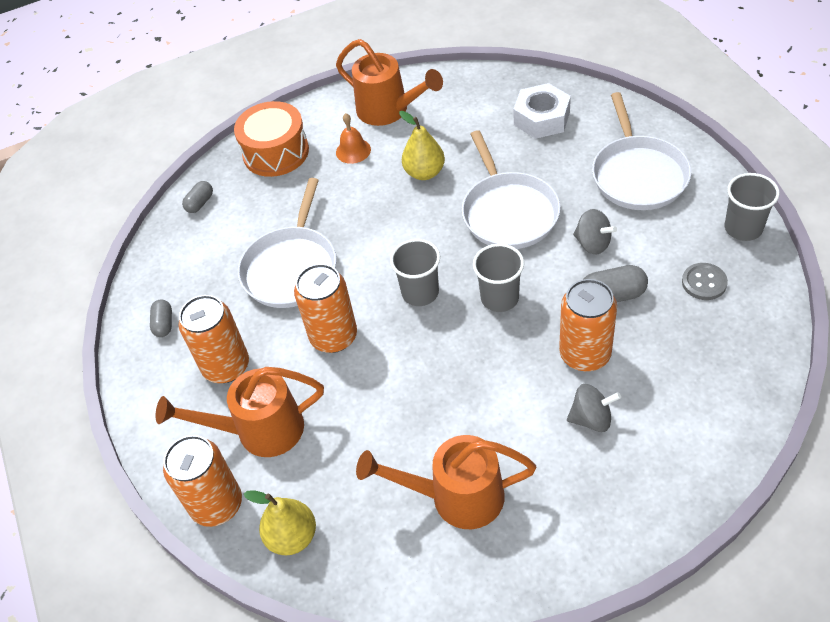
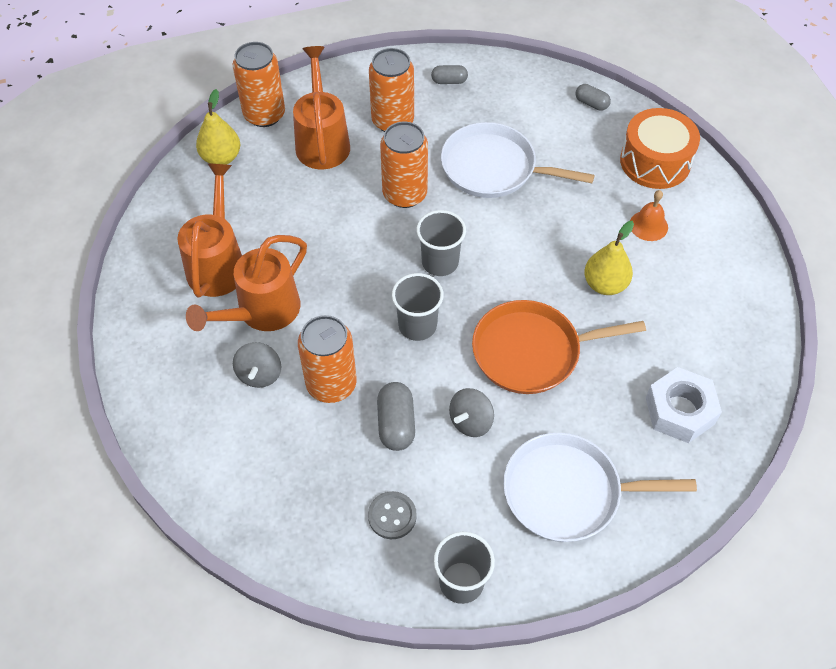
camera: 90 degrees right, 5 degrees up
orange watering can [336,39,443,126] -> orange watering can moved to [186,235,307,331]
white pan [462,130,561,249] -> orange pan [472,300,646,394]

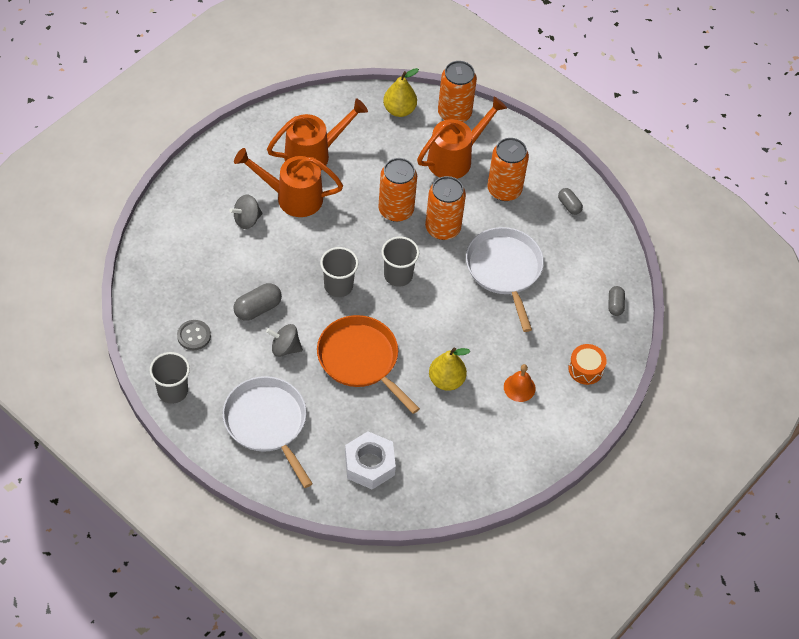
camera: 55 degrees right, 0 degrees up
orange can [298,315,357,403] -> orange can moved to [378,158,417,222]
orange drum [620,108,700,189] -> orange drum [568,344,607,385], size x0.58

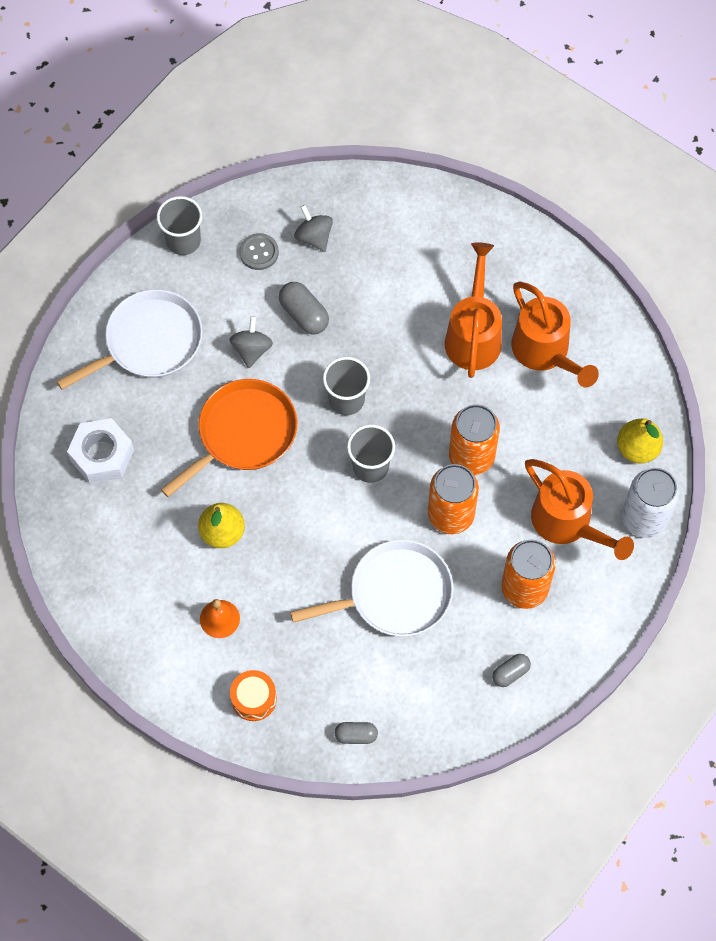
camera: 90 degrees right, 10 degrees up
grey spinning top [229,195,263,229] -> grey spinning top moved to [294,205,333,252]
orange can [438,61,477,122] -> white can [622,468,679,538]

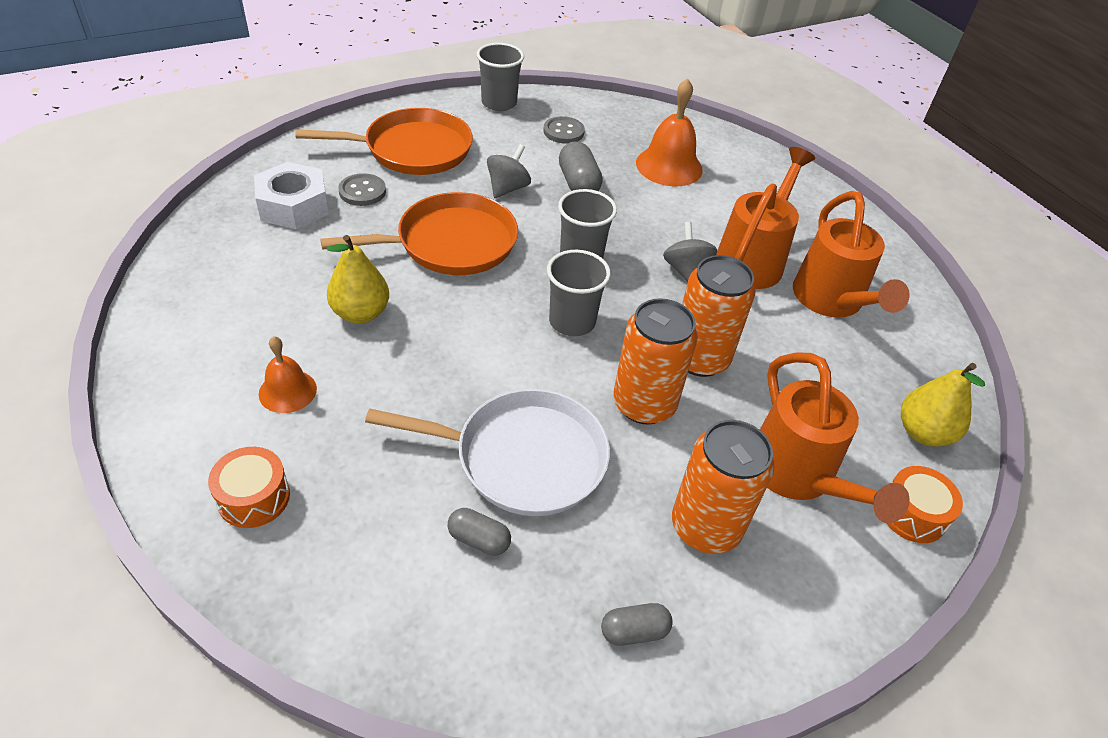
camera: 20 degrees right, 20 degrees down
white pan [56,289,202,390] -> orange pan [295,108,473,175]
grey spinning top [294,205,333,252] -> grey spinning top moved to [663,222,717,282]
grey capsule [335,722,378,744] -> grey capsule moved to [447,508,511,556]
white can [622,468,679,538] -> orange drum [886,466,963,543]
none -> grey button [338,173,386,206]
none -> orange bell [636,78,703,186]

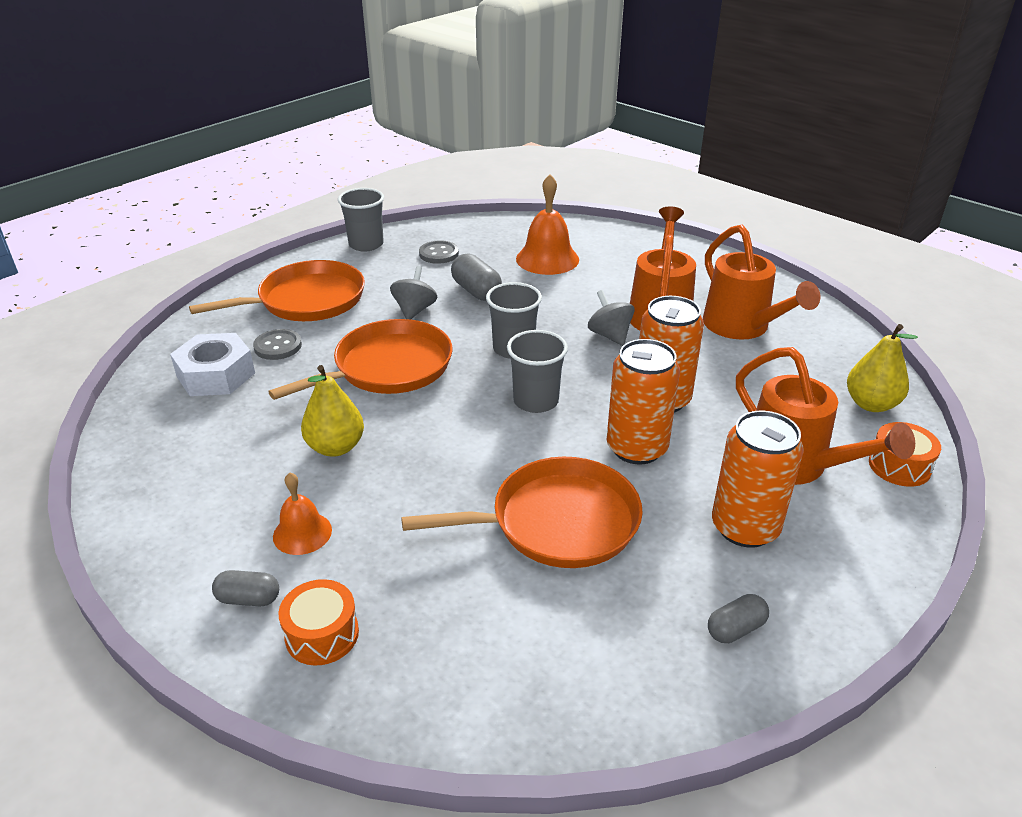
camera: 15 degrees left, 10 degrees down
white pan [365,389,610,516] -> orange pan [401,457,643,568]
grey capsule [447,508,511,556] -> grey capsule moved to [212,570,279,606]

